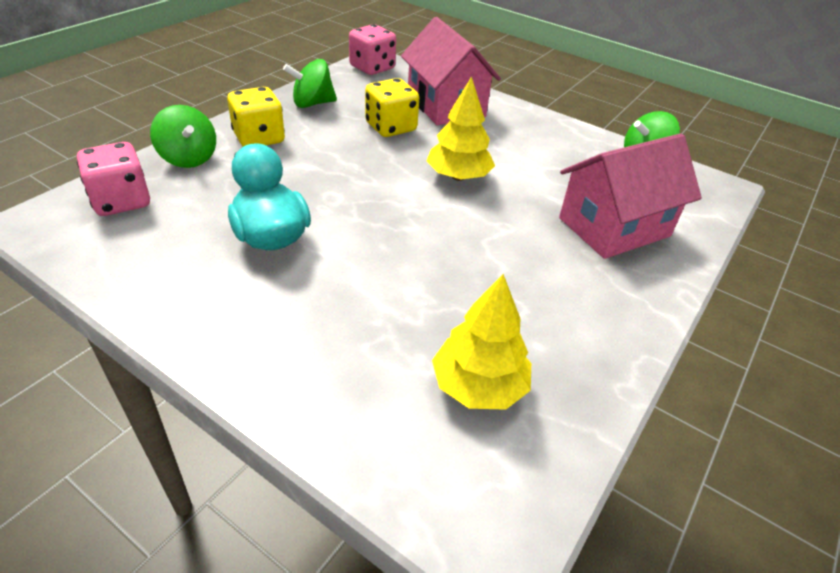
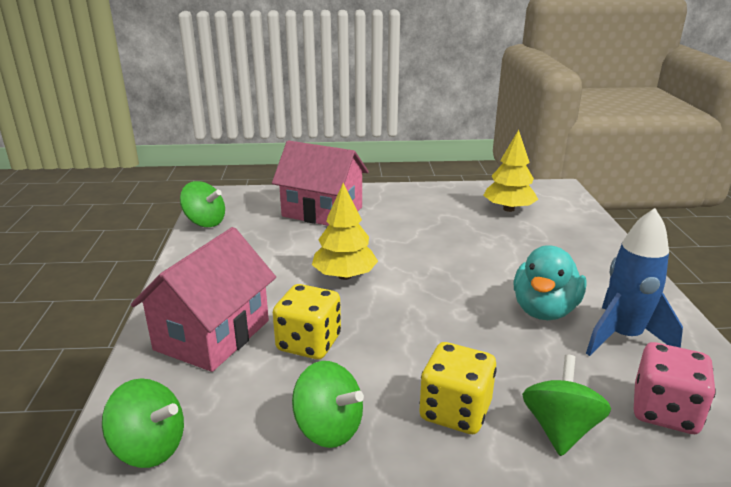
camera: 125 degrees left, 15 degrees down
pink dice [349,24,396,75] -> green spinning top [102,378,184,468]
none -> blue rocket [586,208,683,356]

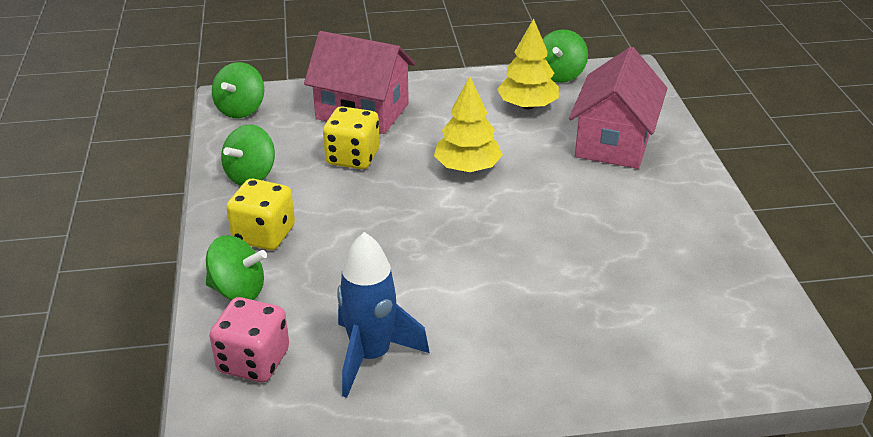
camera: 85 degrees right, 10 degrees up
yellow tree [483,130,539,212] -> yellow tree moved to [497,19,559,110]
turquoise duck [514,245,587,320] -> none

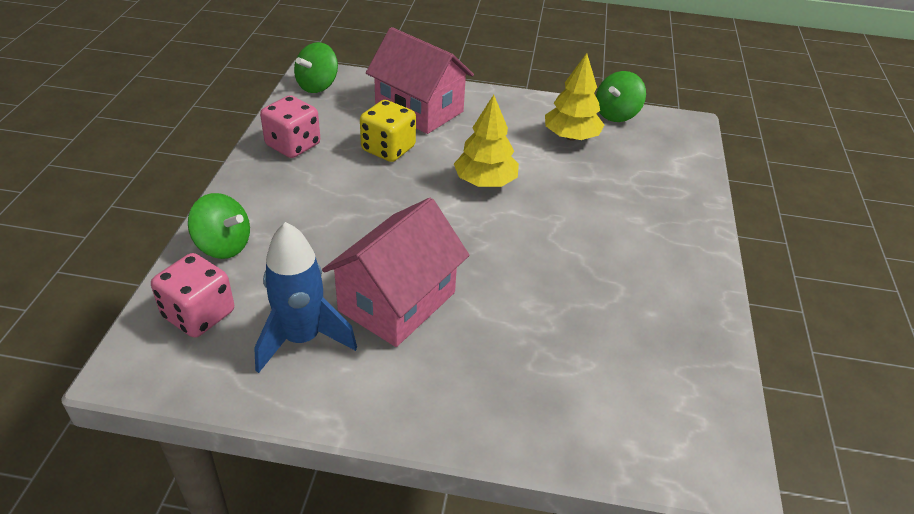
camera: 15 degrees right, 5 degrees up
green spinning top [221,125,275,186] -> pink dice [260,96,320,158]
yellow dice [226,179,295,250] -> none
pink house [569,47,667,169] -> pink house moved to [322,198,469,347]

